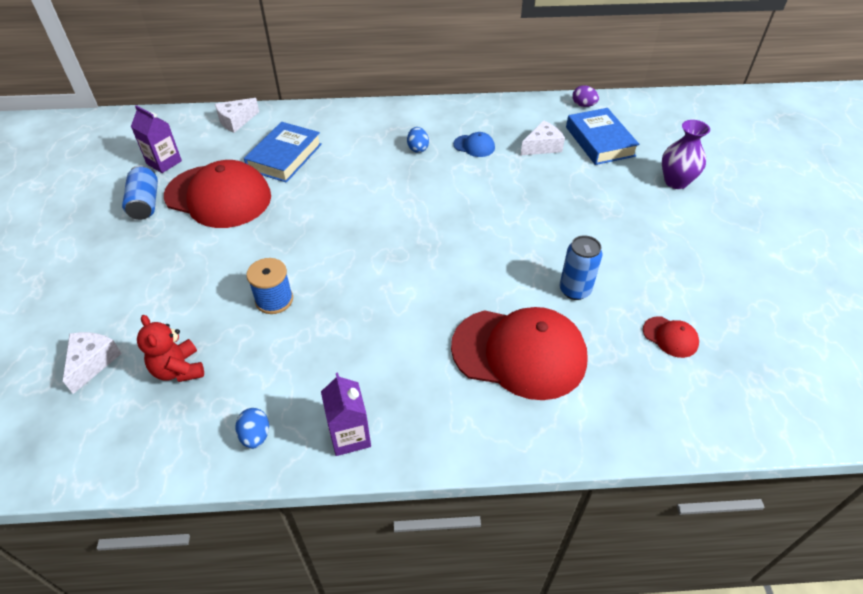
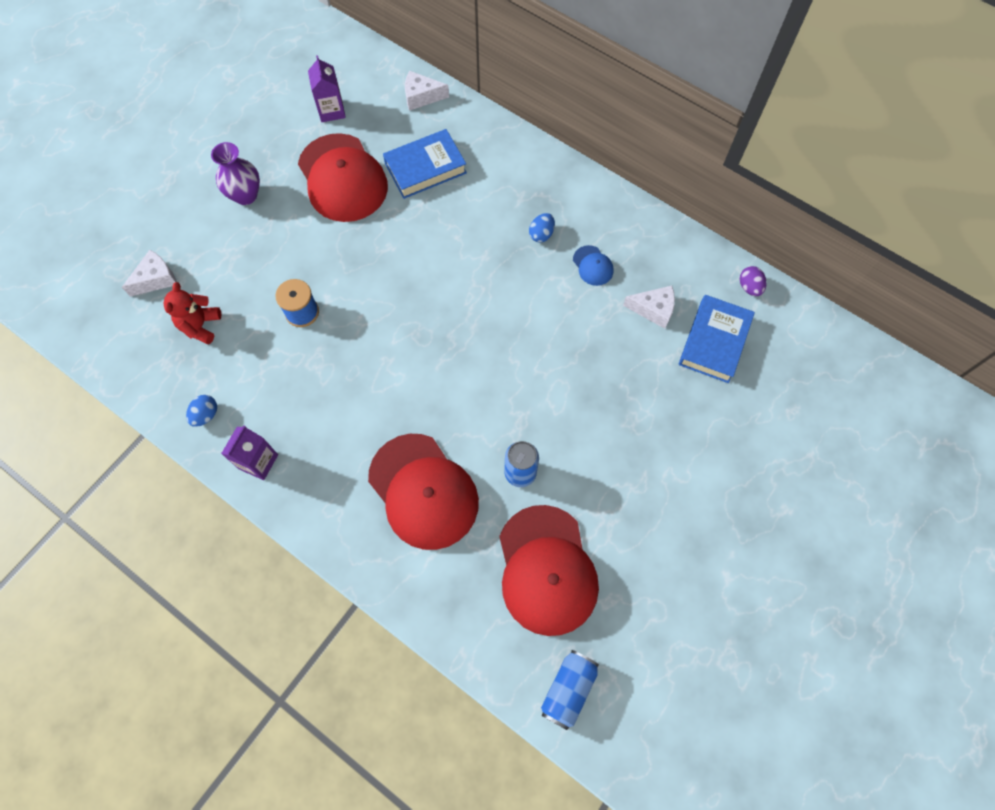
camera: 40 degrees right, 20 degrees up
blue can [122,165,158,220] -> blue can moved to [541,650,599,730]
red cap [643,316,699,358] -> red cap [499,505,599,636], size x2.39
purple vase [662,120,710,189] -> purple vase moved to [211,142,260,205]

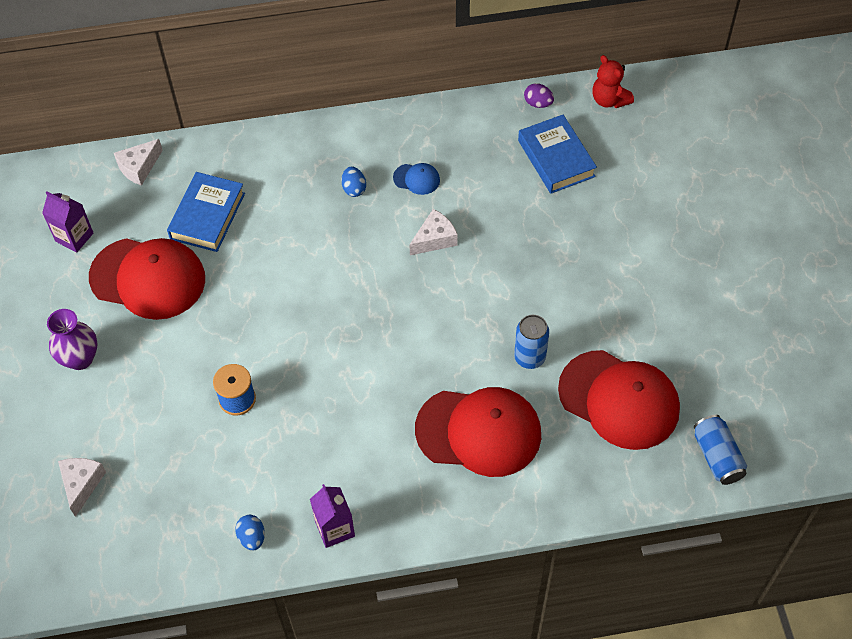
camera: 45 degrees left, 10 degrees down
red teddy bear [164,282,221,344] -> red teddy bear moved to [592,55,634,108]
white cheese [623,285,675,329] -> white cheese moved to [409,209,458,255]

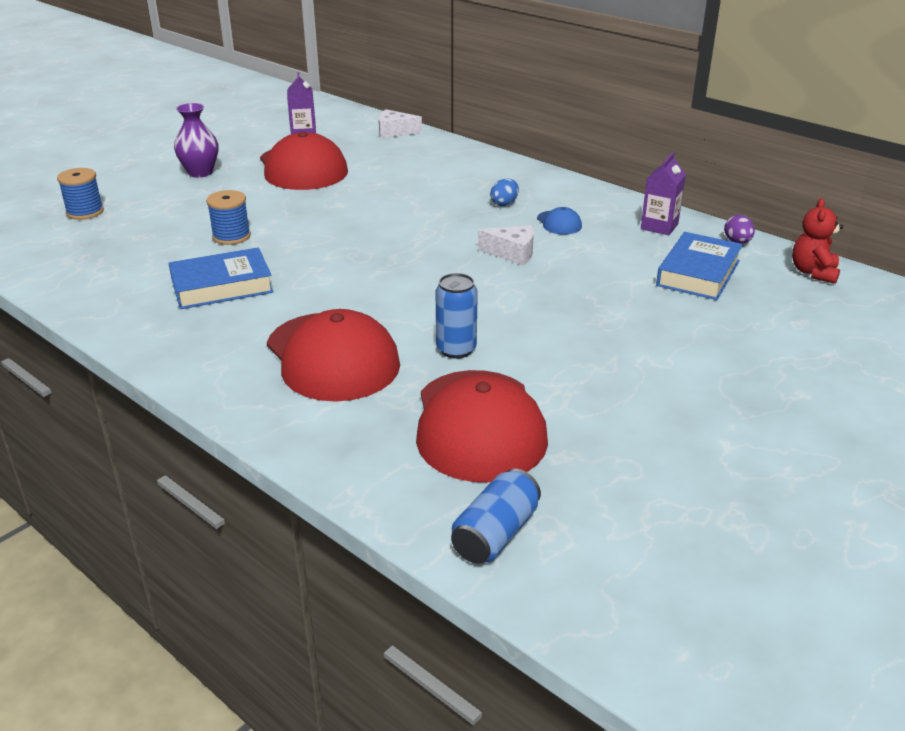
camera: 50 degrees right, 25 degrees down
white cheese [58,458,106,517] -> blue spool [57,168,104,220]
blue book [167,172,245,252] -> blue book moved to [168,248,274,309]
blue egg [235,515,265,551] -> none
purple carton [310,484,355,548] -> purple carton moved to [641,152,686,235]

